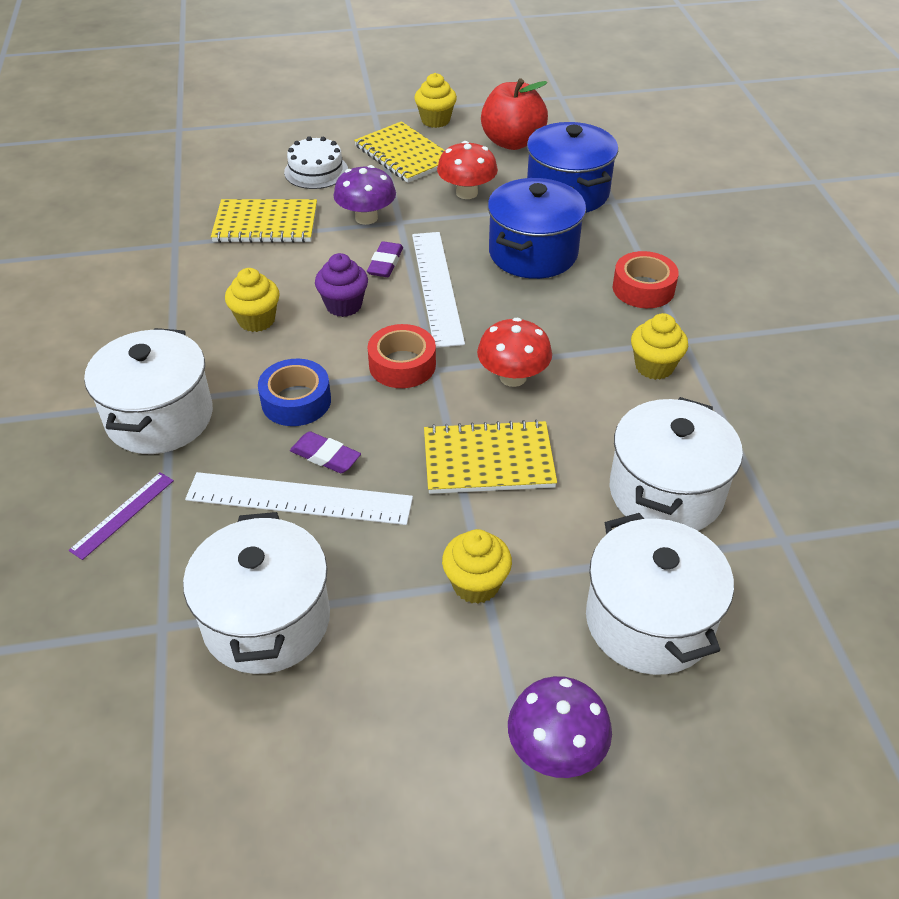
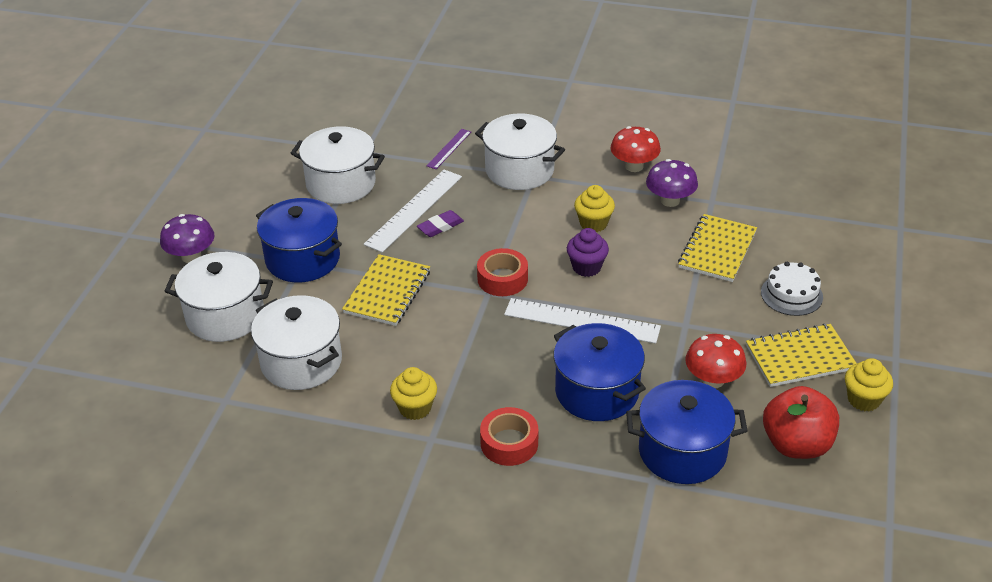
camera: 115 degrees right, 5 degrees down
purple ruler [69,472,174,560] -> purple ruler turned 60 degrees clockwise [427,129,471,169]
blue tape [258,359,331,426] -> none
purple mushroom [333,165,396,225] -> purple mushroom moved to [646,159,698,207]
purple eraser [367,241,403,277] -> none
yellow cupcake [442,529,512,604] -> blue pot [256,198,342,283]
red mushroom [477,318,552,387] -> red mushroom moved to [610,126,661,172]

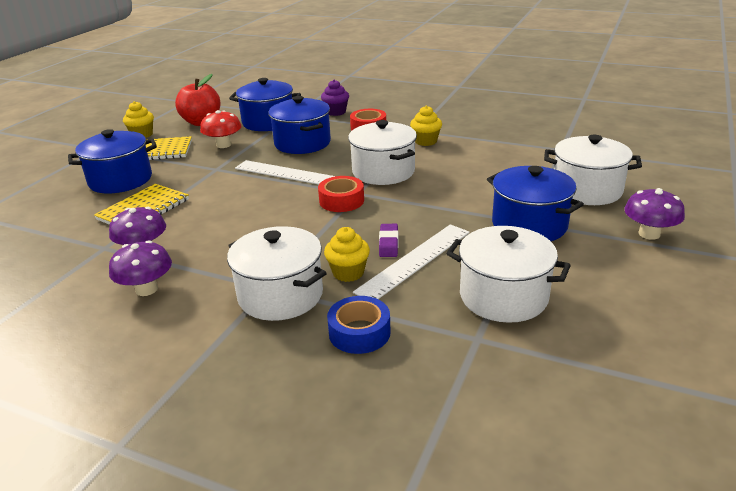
camera: 170 degrees left, 10 degrees down
white pot [251,295,342,390] -> white pot moved to [348,120,417,185]
yellow notebook [342,254,430,326] -> none
purple eraser [417,210,464,237] -> purple eraser turned 60 degrees counterclockwise [379,224,398,257]
purple ruler [427,129,471,169] -> blue tape [327,296,391,354]
purple cupcake [567,228,609,277] -> purple cupcake moved to [321,80,349,116]
yellow cupcake [574,185,615,232] -> yellow cupcake moved to [324,227,370,282]
red mushroom [610,126,661,172] -> purple mushroom [109,240,172,296]
white cake [761,262,823,316] -> blue pot [68,129,157,193]

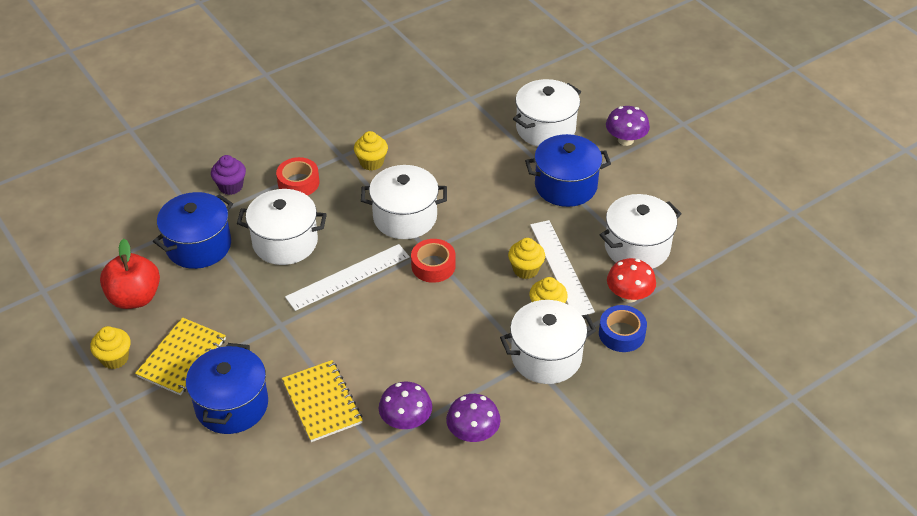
camera: 60 degrees left, 15 degrees up
red mushroom [200,110,242,148] -> red mushroom moved to [607,258,656,303]
blue pot [268,96,331,154] -> white pot [237,189,327,265]
purple eraser [379,224,398,257] -> yellow cupcake [508,238,545,279]

